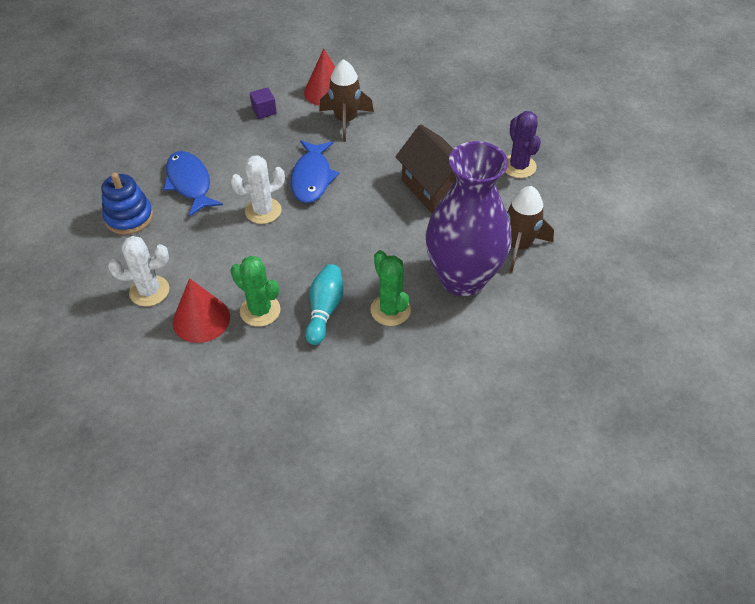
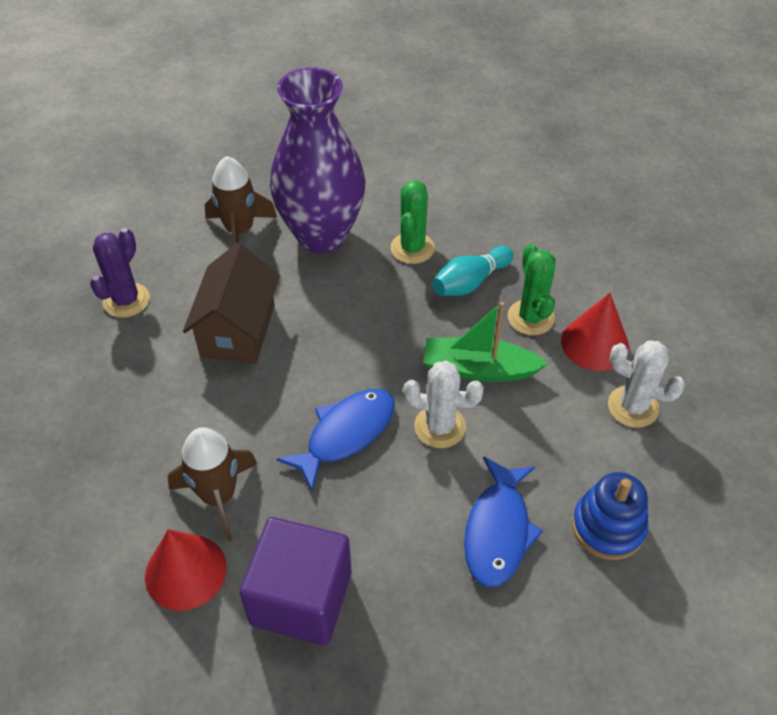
camera: 140 degrees left, 0 degrees up
purple cube [250,87,277,119] -> purple cube [239,517,351,645], size x2.30
none -> green boat [423,302,549,382]

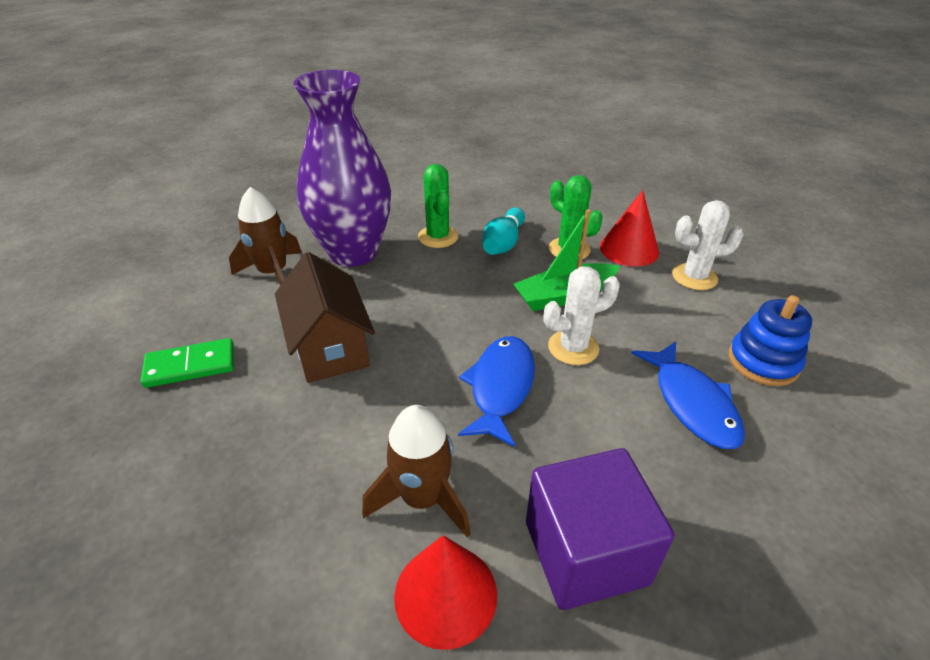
camera: 30 degrees left, 10 degrees down
purple cactus [90,228,150,318] -> green domino [141,338,234,388]

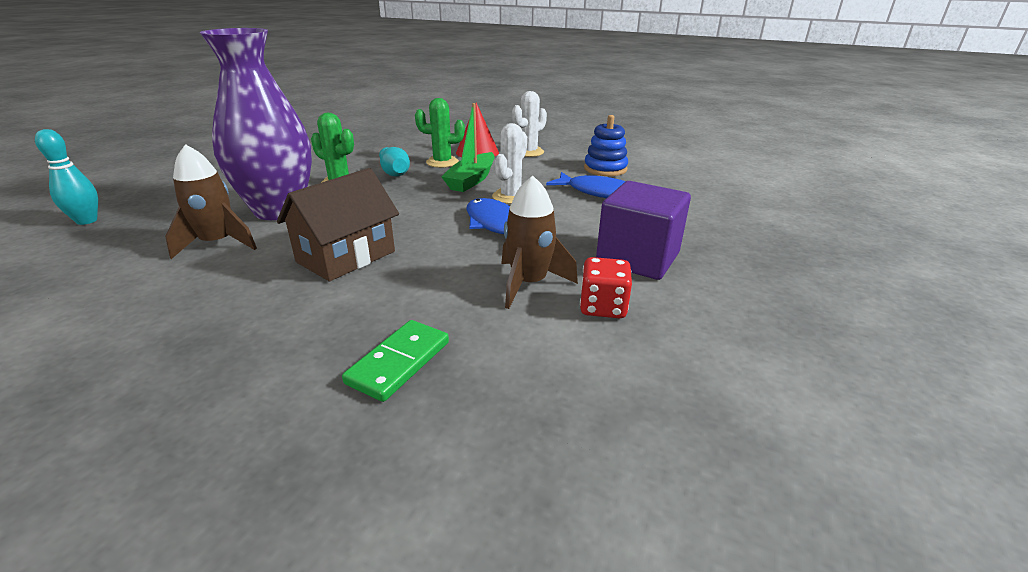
camera: 45 degrees left, 10 degrees down
green domino [141,338,234,388] -> green domino moved to [342,320,449,402]
brown house [275,252,375,383] -> brown house turned 75 degrees counterclockwise [277,168,399,281]
red cone [394,535,497,650] -> red dice [580,257,632,318]
none -> turquoise bowling pin [35,129,98,225]

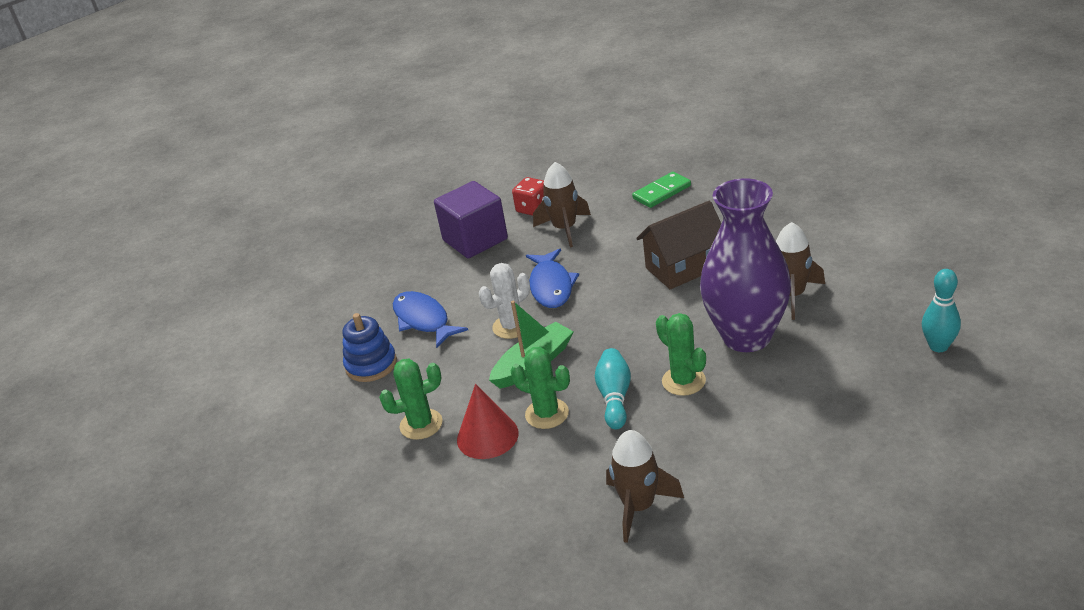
camera: 150 degrees left, 5 degrees up
white cactus [512,91,547,157] -> green cactus [379,359,443,440]
none -> brown rocket [606,430,684,543]

